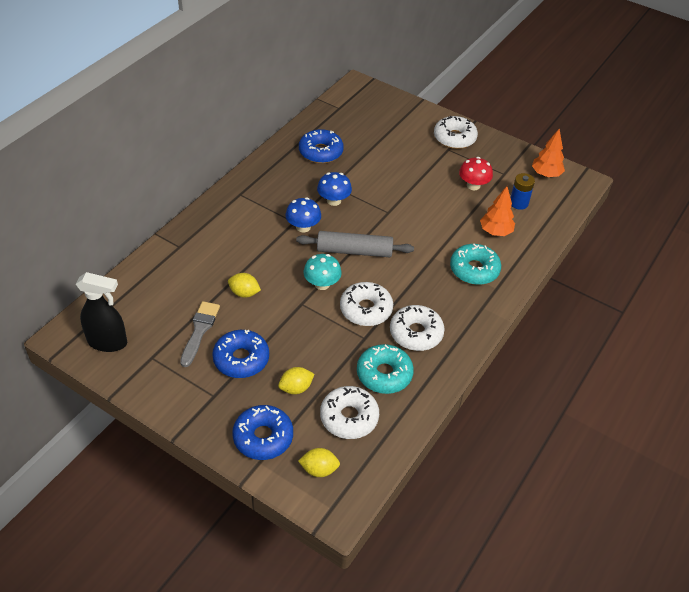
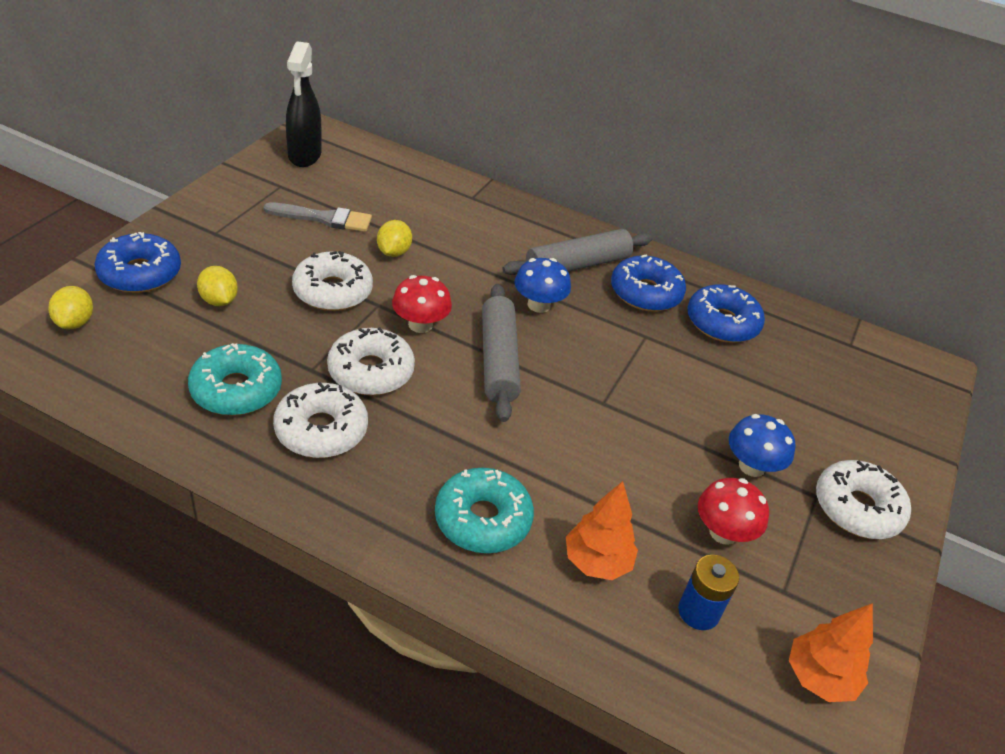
camera: 80 degrees right, 5 degrees down
blue donut [212,330,269,378] -> blue donut moved to [611,255,686,312]
turquoise mushroom [304,254,342,290] -> red mushroom [392,275,452,333]
blue mushroom [317,172,352,206] -> blue mushroom moved to [729,414,796,477]
white donut [320,386,379,439] -> white donut moved to [292,251,373,311]
none -> grey rolling pin [502,229,653,275]

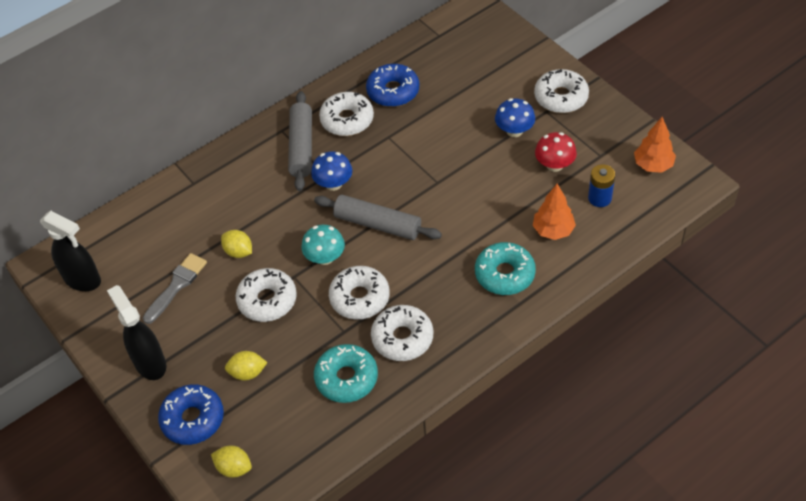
camera: 55 degrees left, 10 degrees up
red mushroom [392,275,452,333] -> turquoise mushroom [301,225,345,265]
blue donut [611,255,686,312] -> white donut [319,92,374,136]
none -> black spray bottle [107,285,166,380]

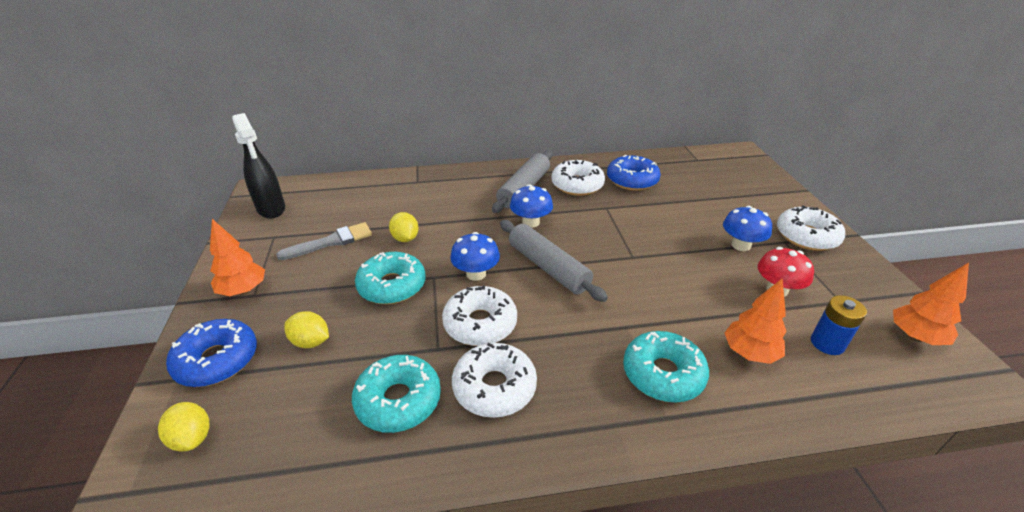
camera: 25 degrees right, 15 degrees down
black spray bottle [107,285,166,380] -> orange tree [210,219,265,296]
white donut [236,268,297,322] -> turquoise donut [355,252,426,304]
turquoise mushroom [301,225,345,265] -> blue mushroom [450,232,500,281]

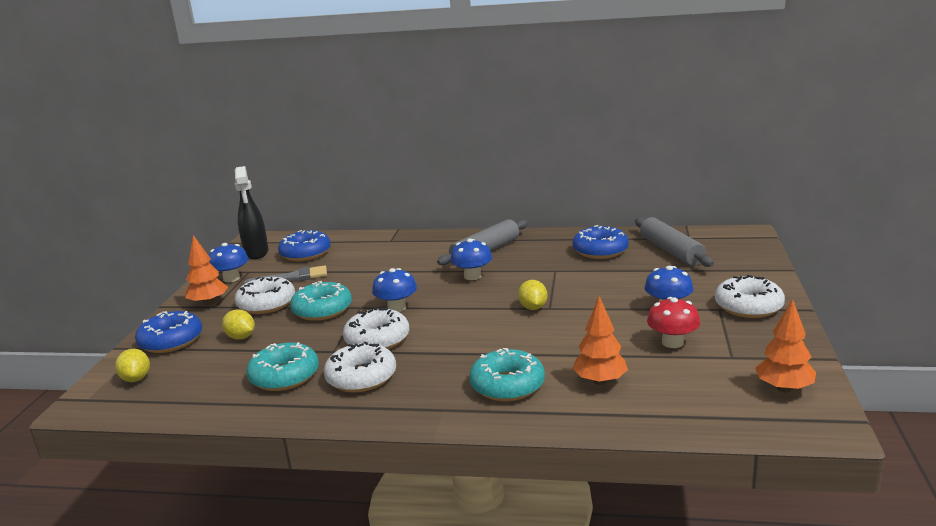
camera: 20 degrees right, 15 degrees down
yellow lemon [389,212,419,242] -> yellow lemon moved to [518,280,548,310]
grey rolling pin [500,220,608,302] -> grey rolling pin moved to [635,217,714,267]
white donut [551,160,605,196] -> white donut moved to [235,277,295,314]
blue battery [811,295,867,355] -> none
none -> blue mushroom [208,243,249,282]
none -> blue donut [278,230,331,261]

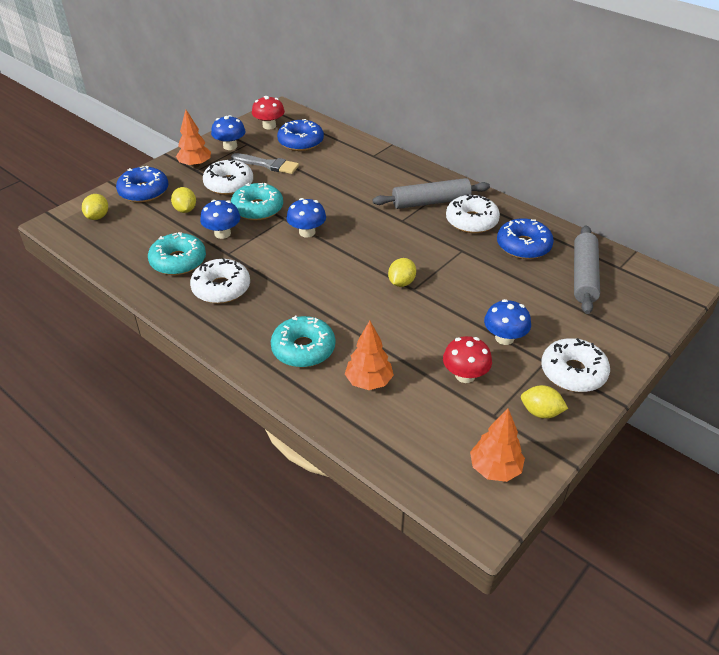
camera: 30 degrees right, 20 degrees up
black spray bottle [235,166,269,259] -> red mushroom [252,96,285,129]
white donut [343,308,409,349] -> white donut moved to [446,194,500,233]
blue mushroom [450,239,492,280] -> blue mushroom moved to [200,200,240,239]
none -> yellow lemon [521,385,568,419]

